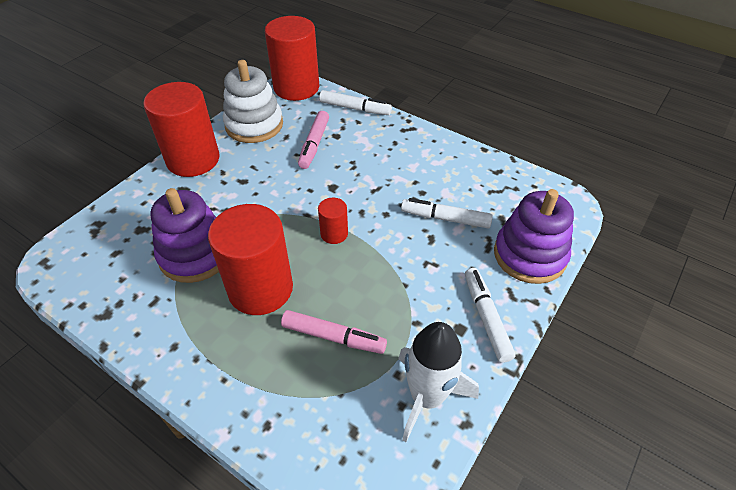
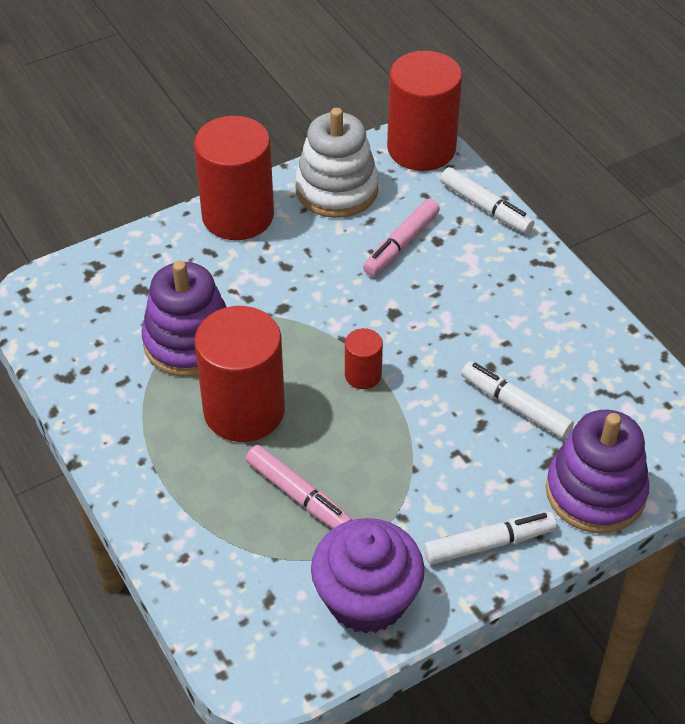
camera: 25 degrees right, 0 degrees up
white rocket [398,322,479,442] -> purple cupcake [311,518,425,634]
white marker [465,268,516,363] -> white marker turned 60 degrees clockwise [423,512,557,564]

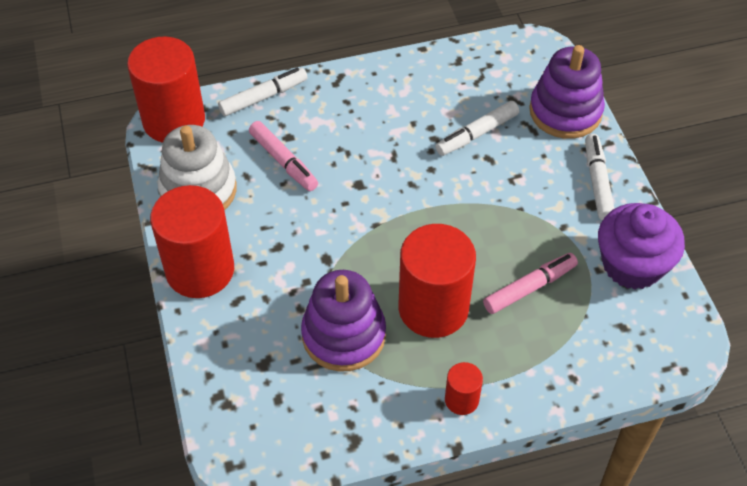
camera: 75 degrees left, 5 degrees up
red cylinder [345,328,383,389] -> red cylinder moved to [445,362,483,415]

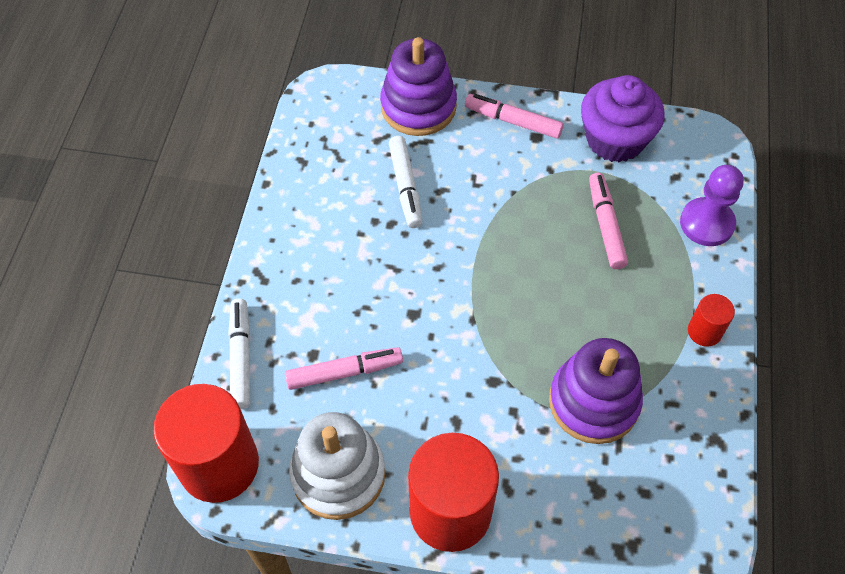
camera: 65 degrees left, 5 degrees up
red cylinder [398,224,476,338] -> none
white marker [585,134,614,220] -> pink marker [465,94,564,139]
none -> purple pawn [680,165,744,246]

